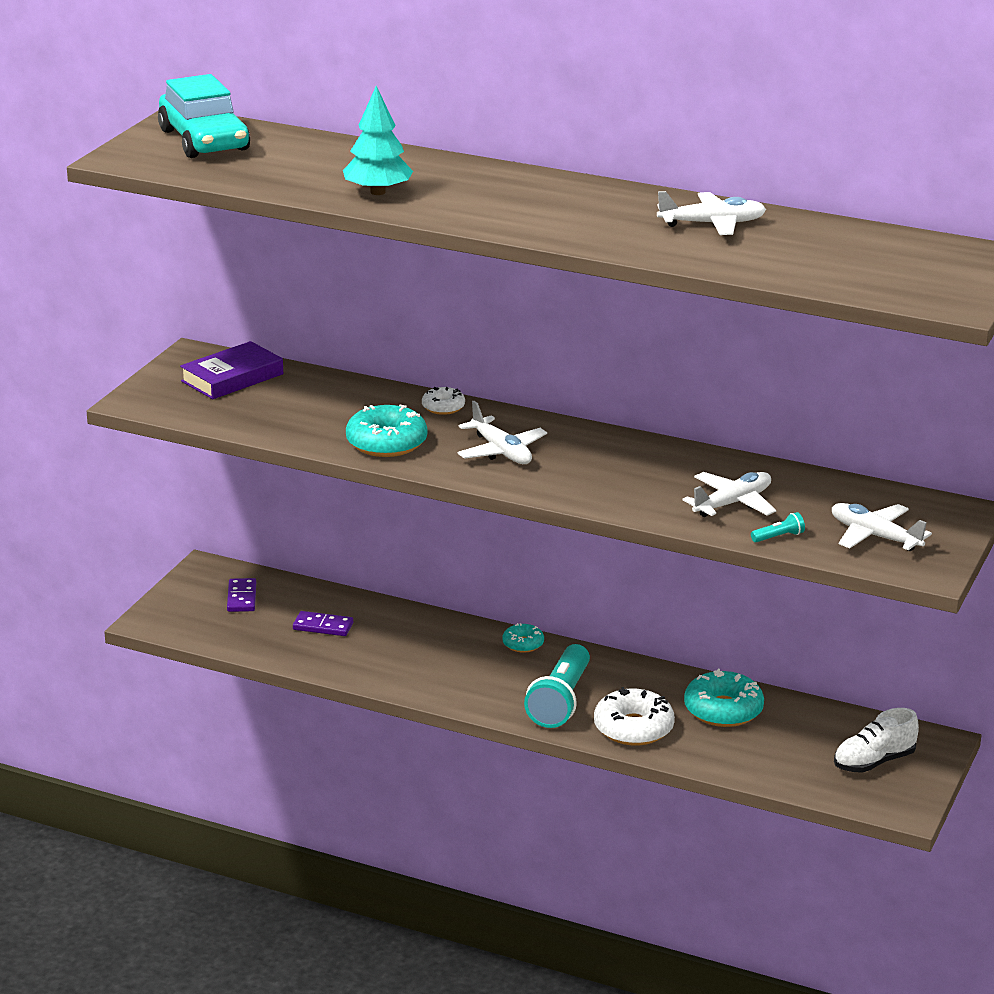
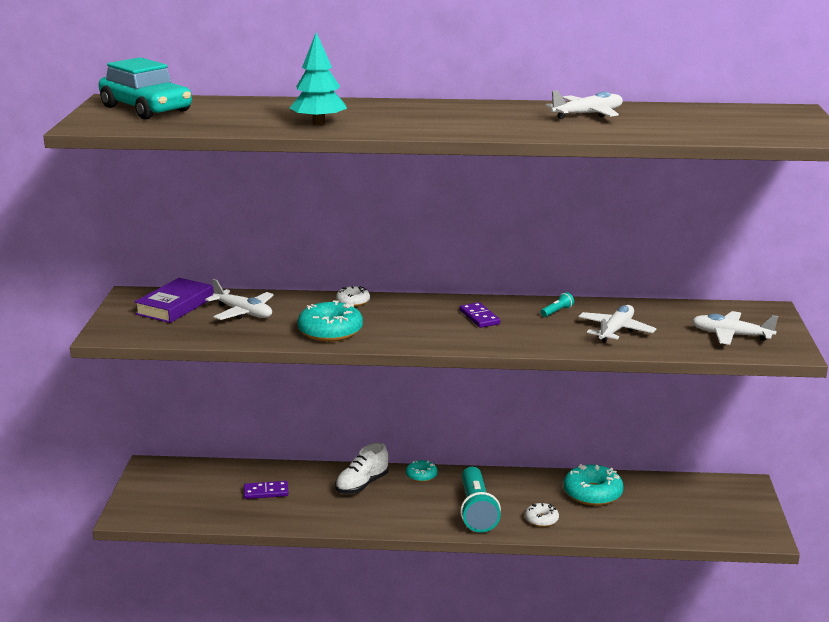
camera: 20 degrees left, 5 degrees down
purple domino [227,578,256,612] -> purple domino moved to [460,302,500,328]
white plane [457,401,547,464] -> white plane moved to [205,279,274,320]
white donut [594,687,675,745] -> white donut [525,503,559,527], size x0.55
turquoise flashlight [751,512,805,542] -> turquoise flashlight moved to [541,292,574,317]
white shoe [834,708,919,773] -> white shoe moved to [335,443,389,494]

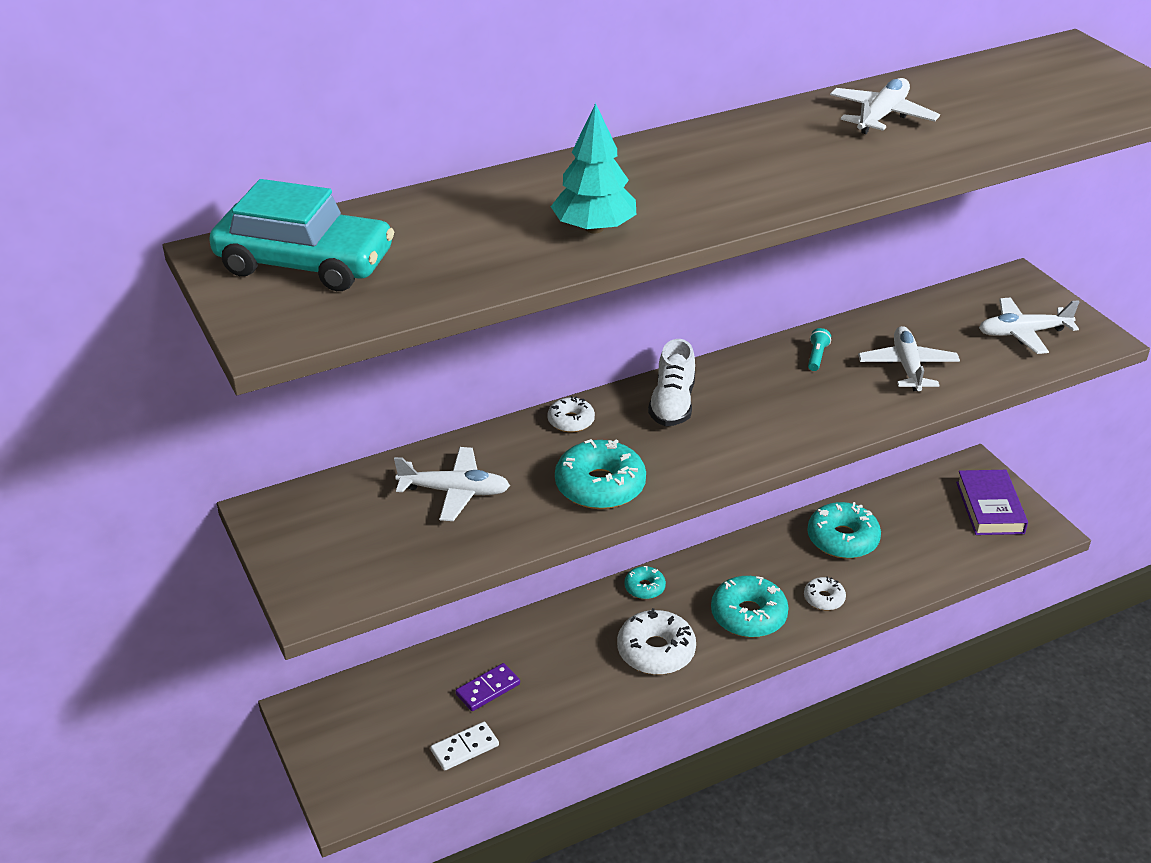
camera: 30 degrees left, 15 degrees up
purple book [134,278,214,323] -> purple book moved to [956,470,1028,535]
white shoe [335,443,389,494] -> white shoe moved to [648,339,695,426]
purple domino [460,302,500,328] -> none
turquoise flashlight [460,467,501,532] -> turquoise donut [711,576,789,637]
none -> white domino [430,722,499,771]
none -> white donut [617,608,696,675]

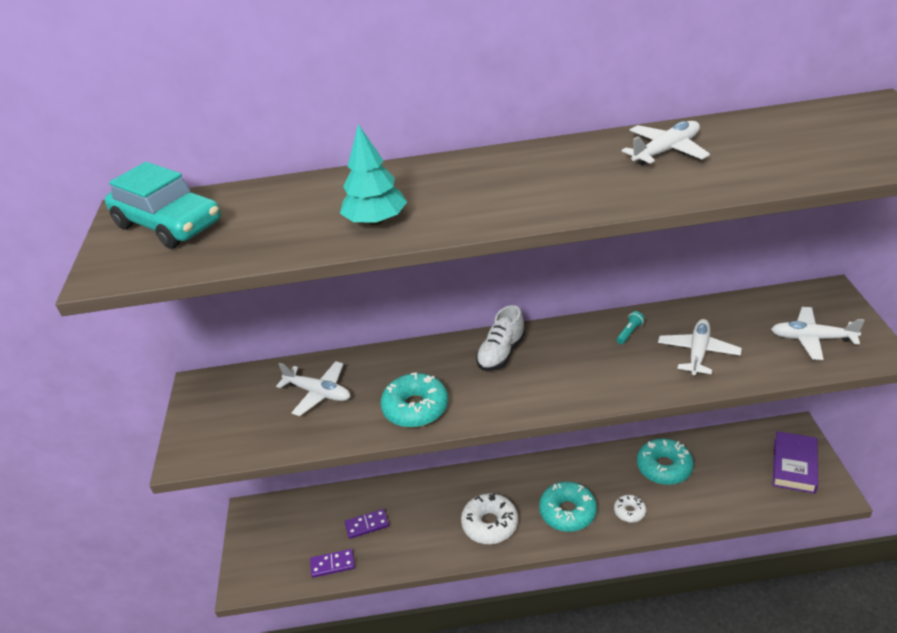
camera: 25 degrees right, 0 degrees up
white domino [430,722,499,771] -> purple domino [310,549,355,578]
white donut [548,396,595,432] -> none
turquoise donut [625,566,666,599] -> none

